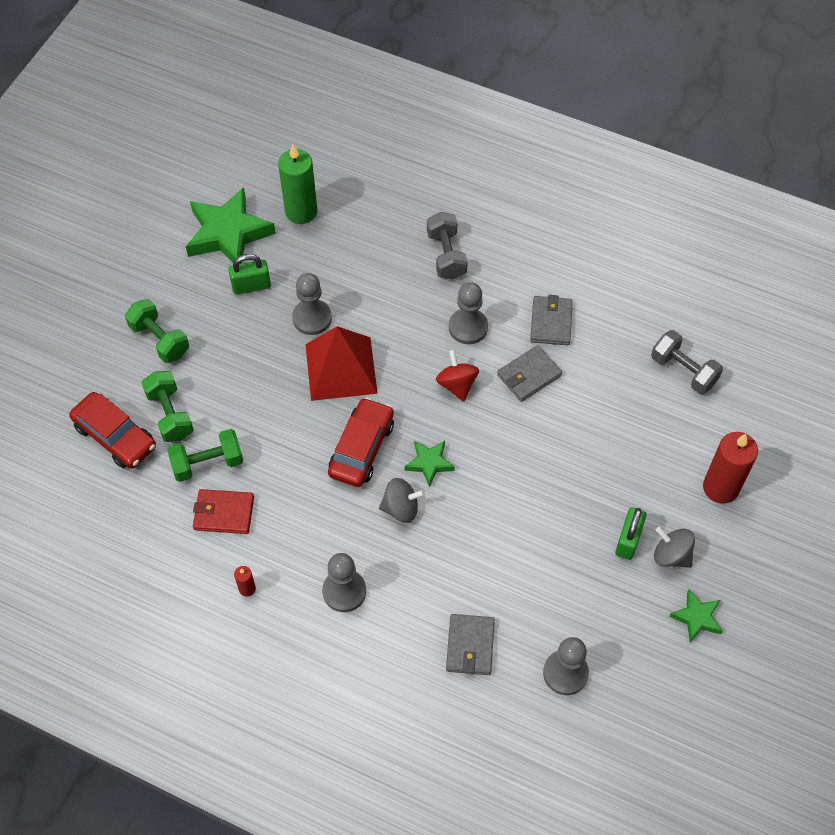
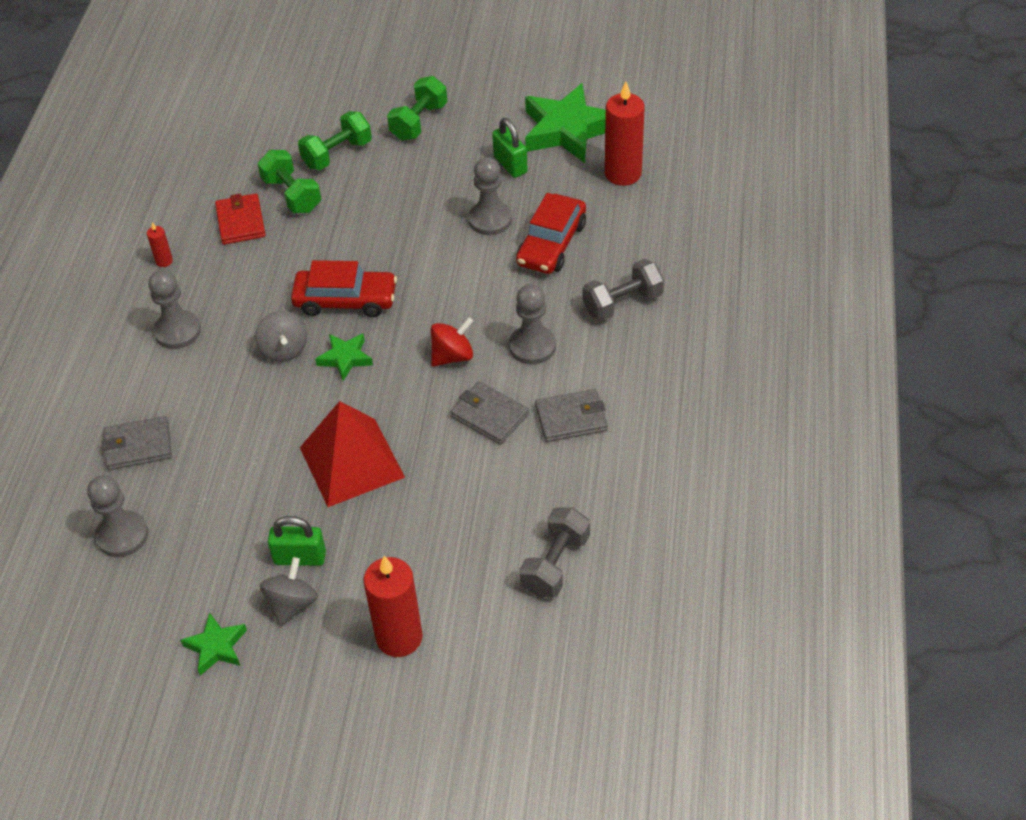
camera: 75 degrees right, 10 degrees down
red car [69,392,156,469] -> red car moved to [516,193,586,274]
green candle [278,144,317,224] -> red candle [605,81,645,186]
red pyramid [305,326,378,401] -> red pyramid moved to [300,401,405,507]

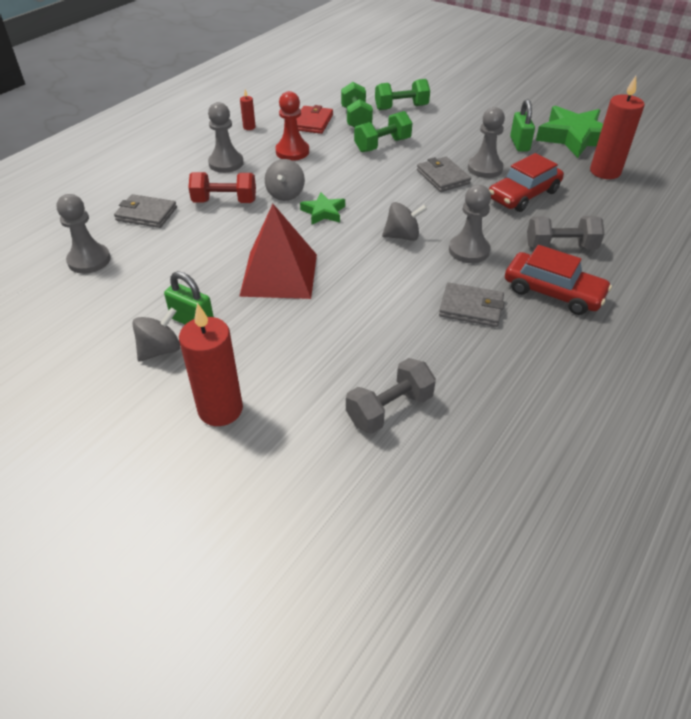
camera: 25 degrees right, 5 degrees down
green star [180,612,247,676] -> none
red car [291,260,397,317] -> red car moved to [505,245,612,315]
green dumbbell [387,76,447,141] -> green dumbbell moved to [354,111,412,152]
red spinning top [431,317,473,366] -> grey spinning top [382,202,427,241]
grey wallet [450,381,529,445] -> grey wallet moved to [417,157,471,192]
none -> red dumbbell [188,172,256,203]
none -> red pawn [275,91,309,161]

